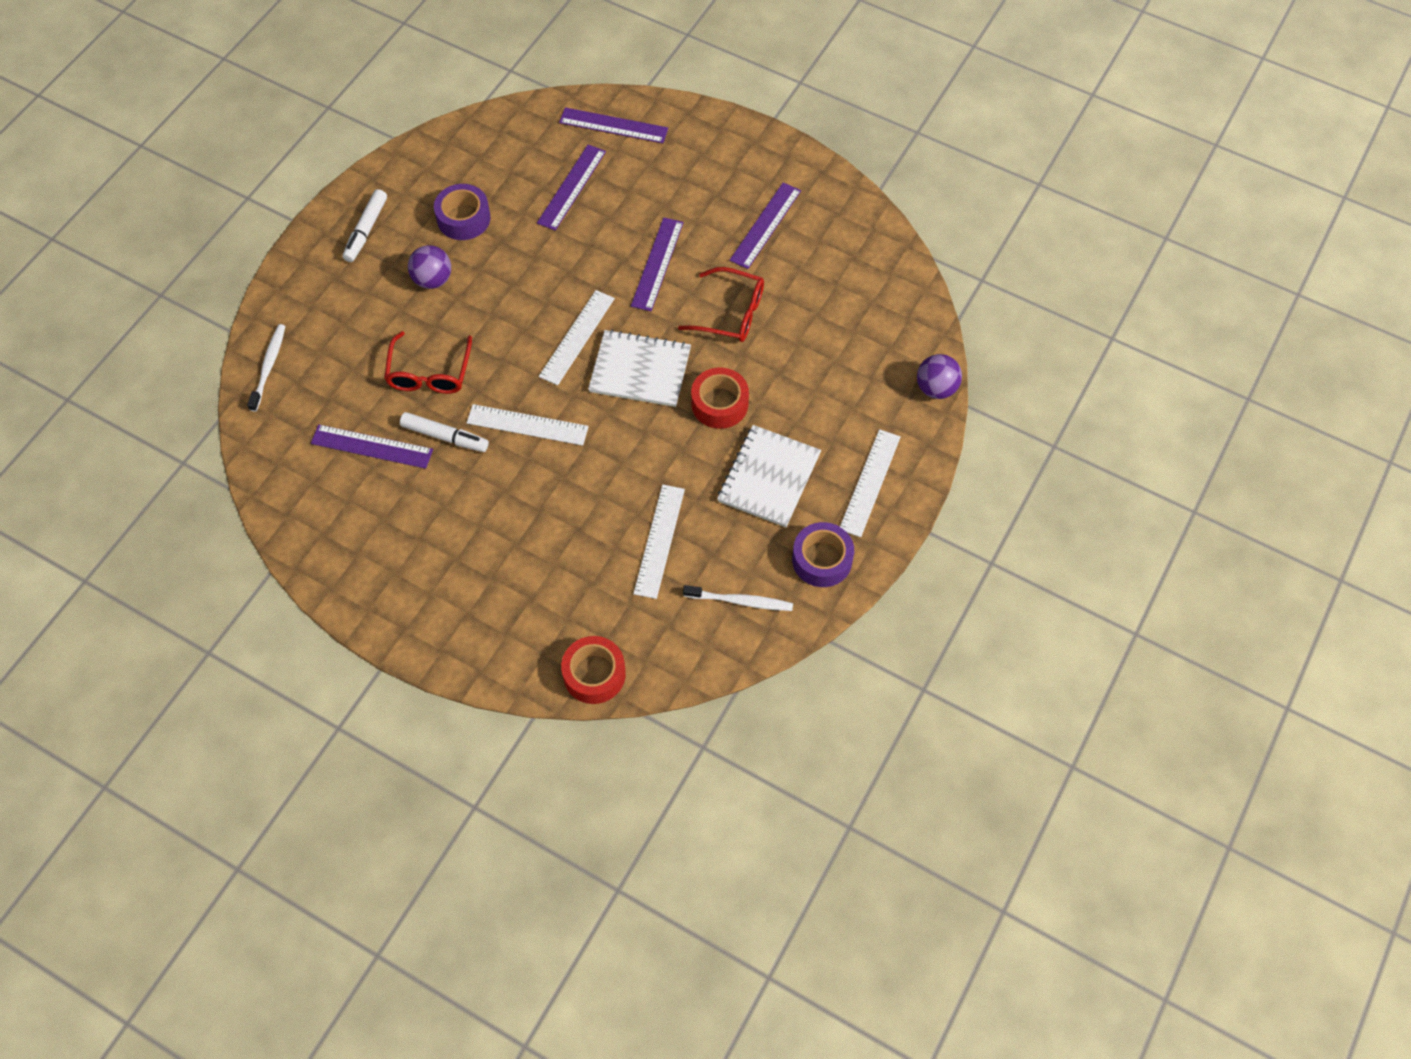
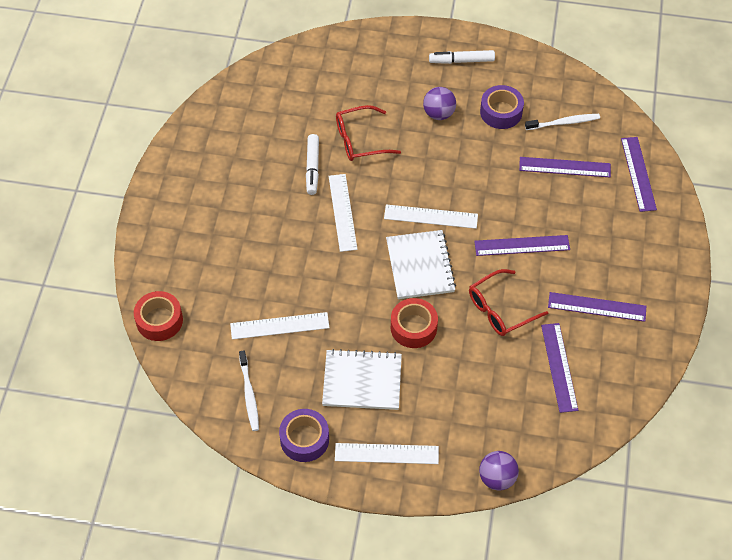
camera: 70 degrees right, 5 degrees down
white toothbrush [247,324,286,412] -> white toothbrush moved to [525,114,600,130]
purple ruler [311,424,433,469] -> purple ruler moved to [541,323,578,413]
red glasses [678,267,764,342] -> red glasses turned 60 degrees clockwise [469,269,549,336]

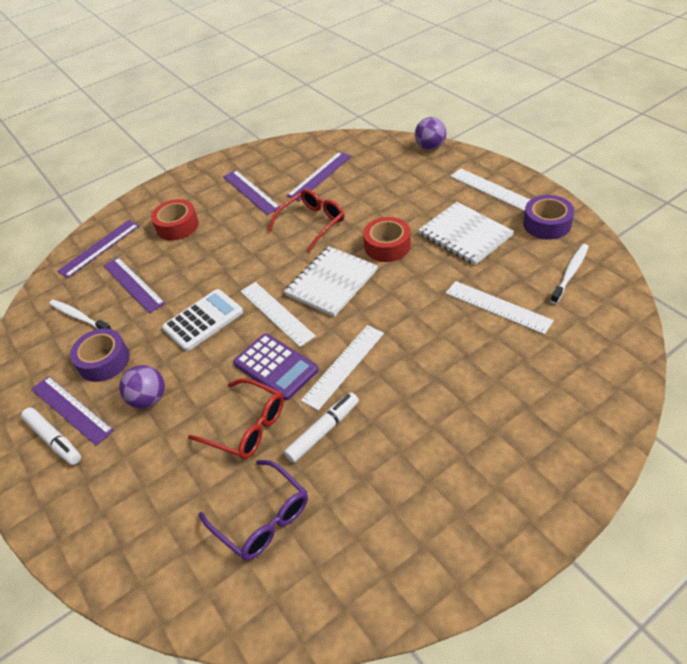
camera: 130 degrees left, 10 degrees down
red tape [134,291,183,341] -> red tape moved to [151,199,199,241]
red glasses [469,269,549,336] -> red glasses turned 60 degrees counterclockwise [268,189,344,252]
purple ruler [474,235,570,256] -> purple ruler moved to [31,376,114,446]
none -> white calculator [162,289,243,351]
none -> purple glasses [199,460,308,560]
none -> purple calculator [233,334,318,400]

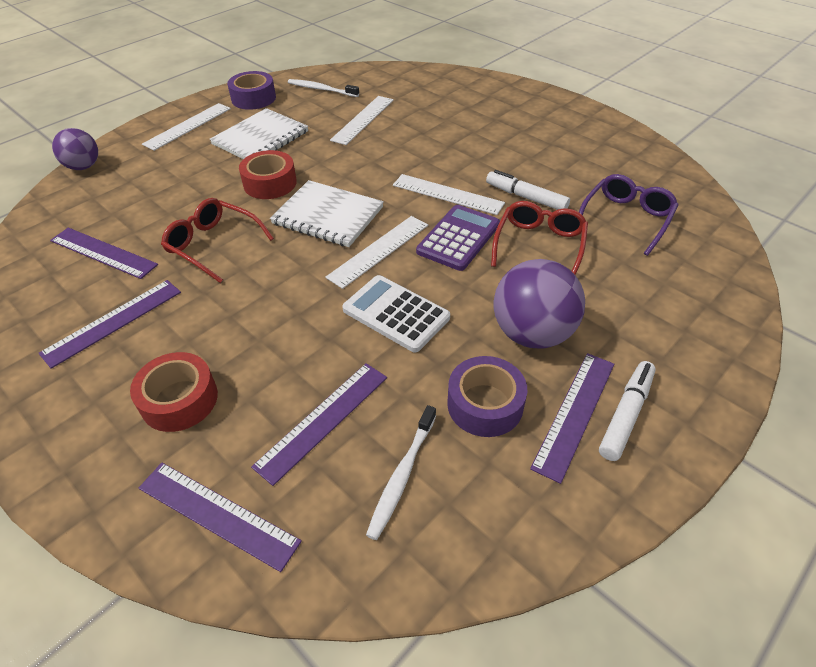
camera: 105 degrees left, 0 degrees up
purple ball [119,365,165,409] -> purple ball [494,259,585,348], size x1.59

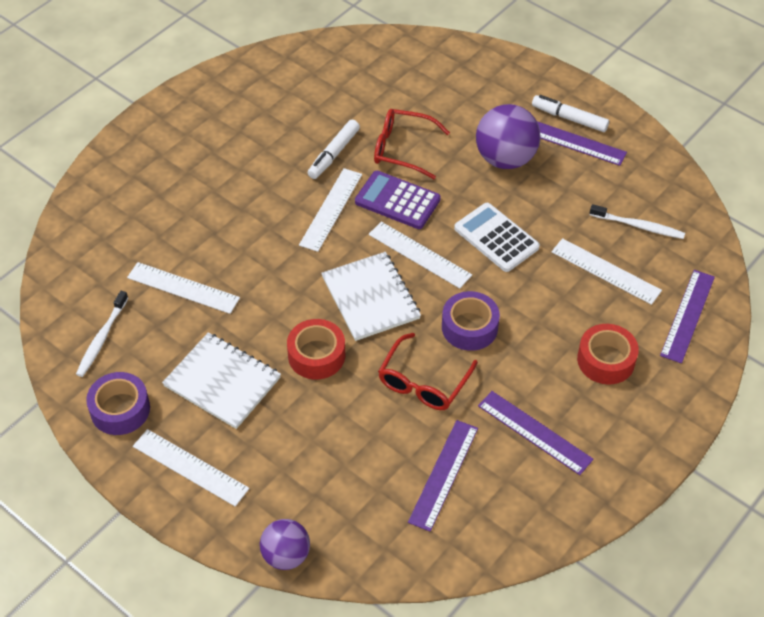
camera: 95 degrees left, 5 degrees up
purple ruler [251,363,387,486] -> white ruler [552,238,662,305]
white notebook [270,180,384,247] -> white notebook turned 45 degrees counterclockwise [321,252,421,341]
white calculator [342,275,450,352] -> white calculator turned 105 degrees clockwise [454,203,540,272]
purple tape [447,356,528,437] -> purple tape moved to [442,291,500,351]
purple glasses [579,174,679,256] -> none

